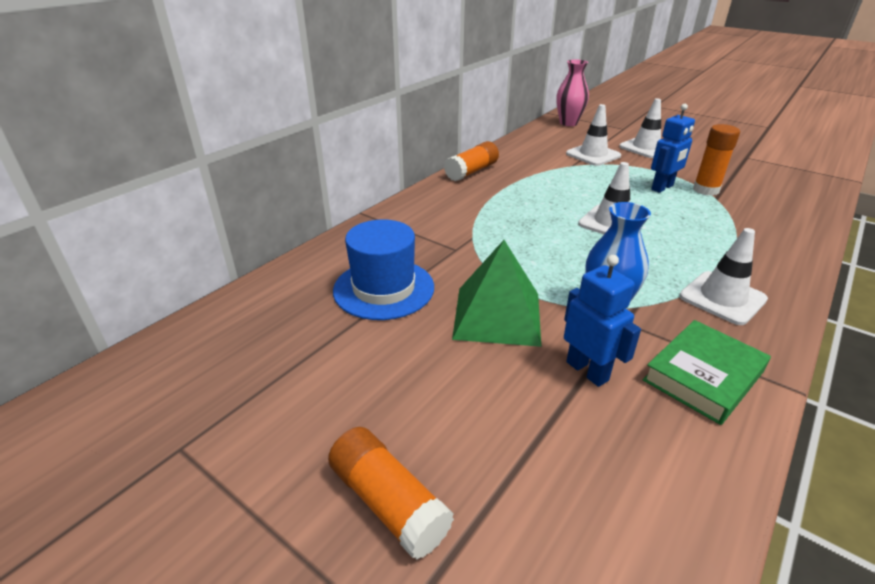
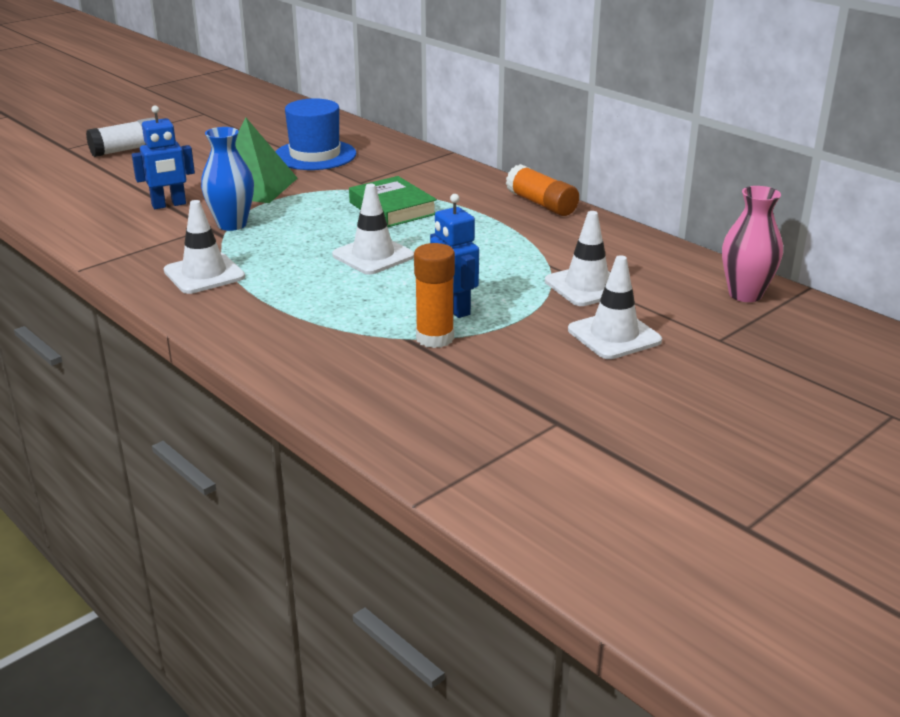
camera: 100 degrees right, 5 degrees down
orange glue stick [328,427,454,560] -> white glue stick [86,117,155,157]
green book [643,320,771,425] -> green book moved to [349,176,437,227]

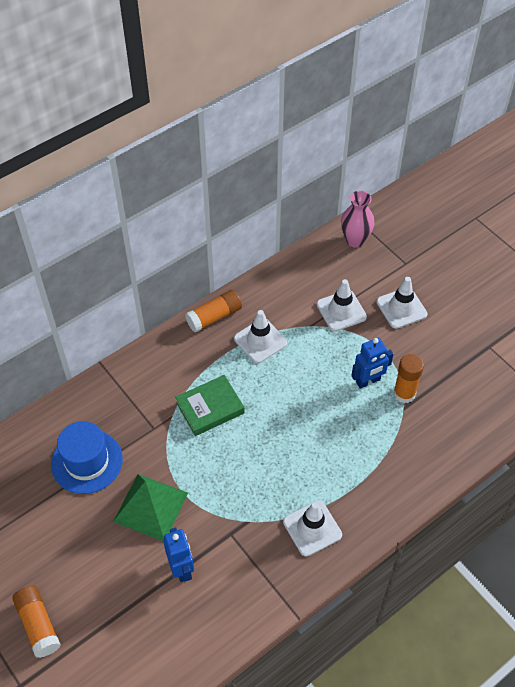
camera: 85 degrees left, 25 degrees up
white glue stick [86,117,155,157] -> orange glue stick [12,586,61,658]
blue vase [201,127,254,231] -> none
white traffic cone [332,184,414,275] -> white traffic cone moved to [234,310,287,363]

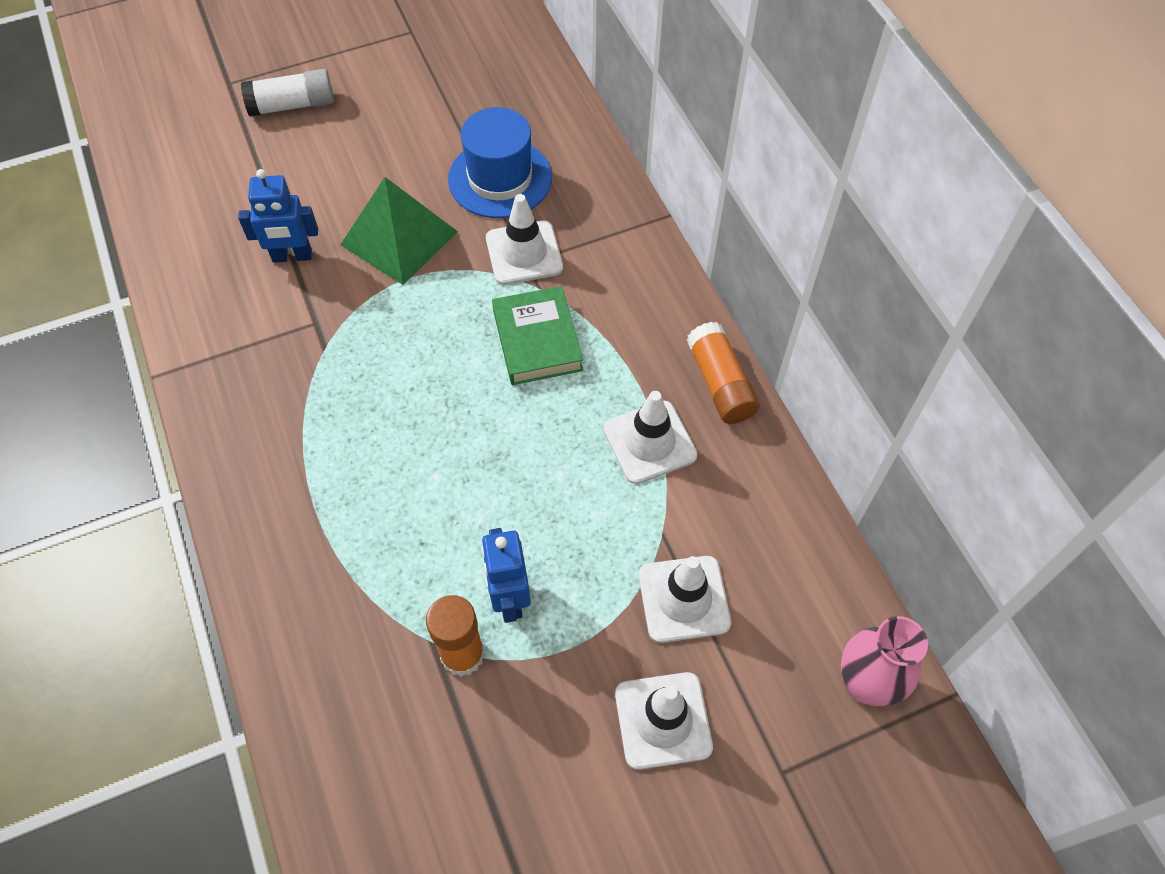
camera: 105 degrees right, 5 degrees up
orange glue stick [12,586,61,658] -> white glue stick [241,69,334,117]
white traffic cone [283,501,342,556] -> white traffic cone moved to [486,194,563,285]

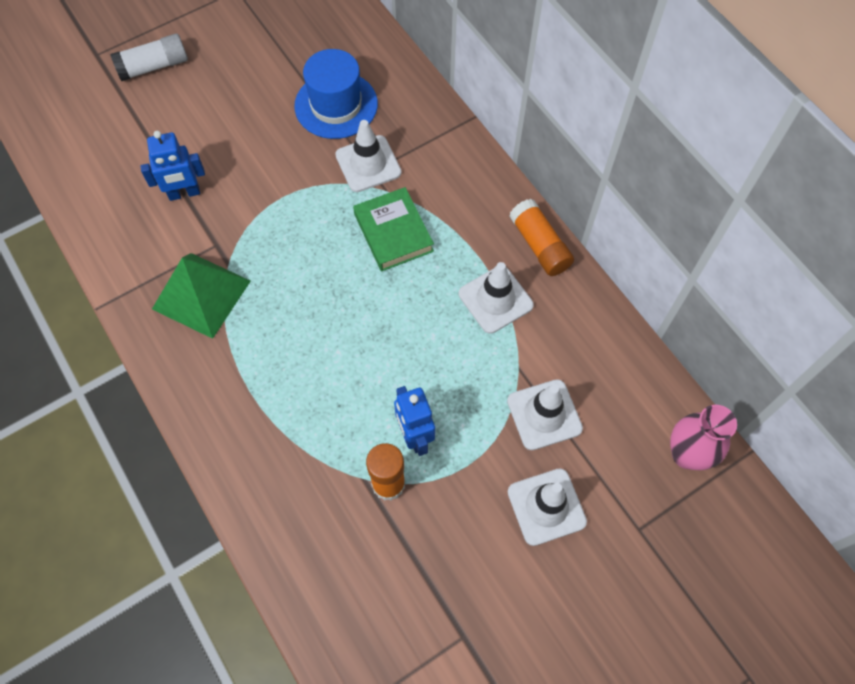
camera: 10 degrees left, 5 degrees up
green pyramid [340,177,458,285] -> green pyramid moved to [152,253,251,339]

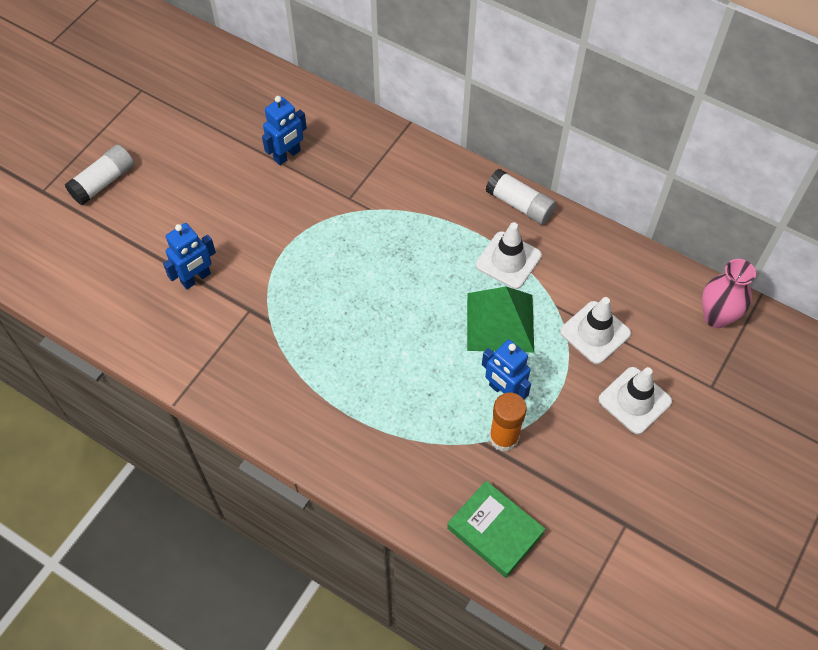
camera: 25 degrees left, 5 degrees down
green pyramid [152,253,251,339] -> green pyramid moved to [467,287,534,353]
blue hat [294,49,378,139] -> blue robot [262,96,307,165]
white traffic cone [335,120,402,192] -> none
green book [353,187,434,271] -> green book moved to [447,481,545,578]
orange glue stick [509,199,574,276] -> white glue stick [486,169,556,225]

